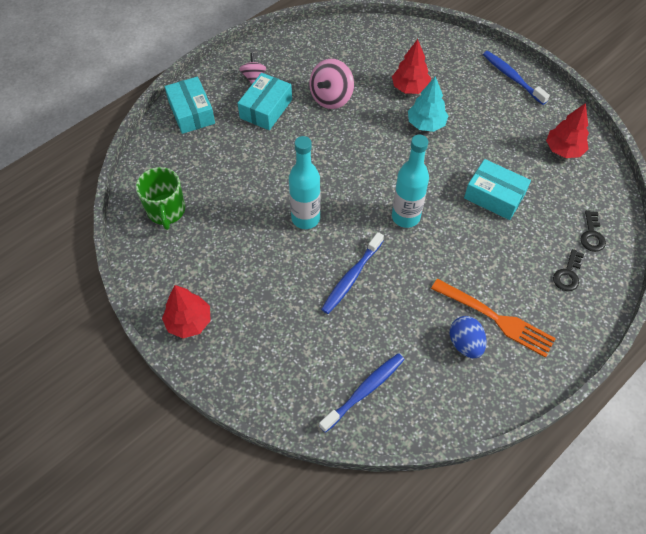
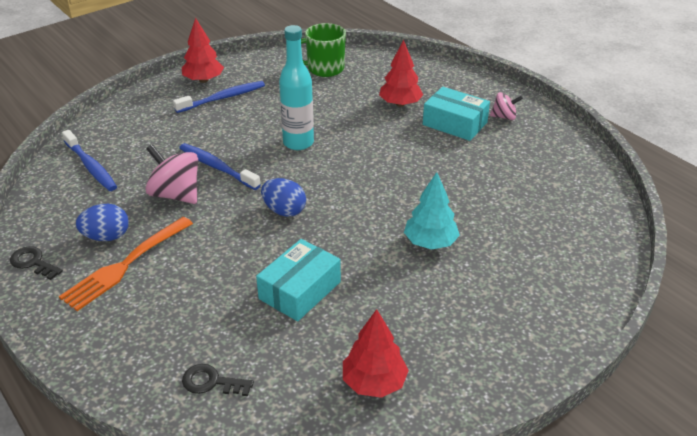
camera: 95 degrees right, 20 degrees down
turquoise box [165,76,215,134] -> none
pink spinning top [309,59,354,109] -> pink spinning top moved to [145,144,198,204]
red tree [392,39,431,94] -> red tree moved to [379,40,423,107]
turquoise bottle [392,135,429,228] -> blue egg [261,178,306,217]
blue toothbrush [483,51,550,105] -> blue toothbrush moved to [173,81,265,113]
black key [553,249,584,291] -> black key moved to [10,246,63,280]

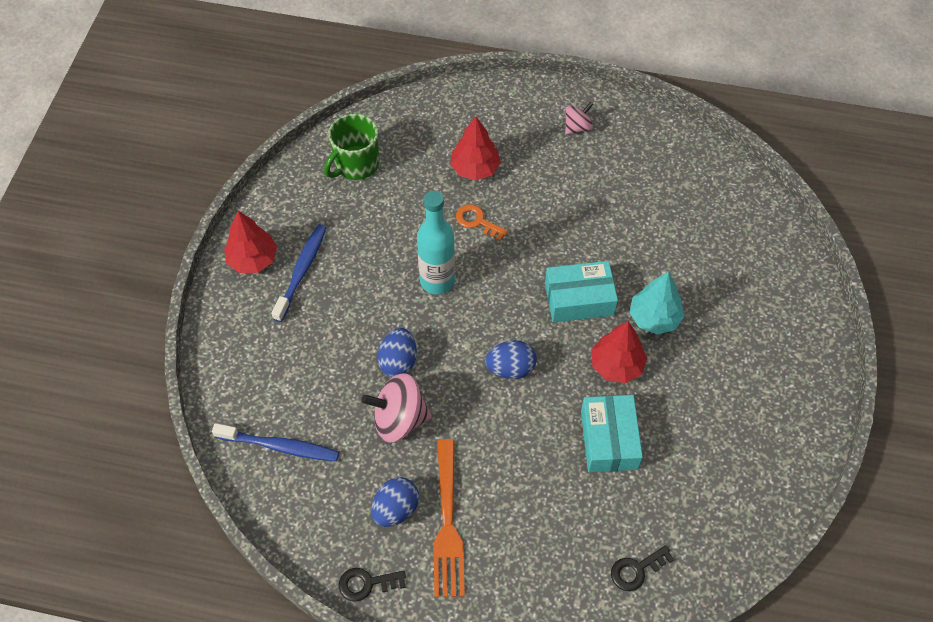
camera: 40 degrees left, 20 degrees up
blue toothbrush [179,143,261,190] -> blue egg [377,328,417,377]
red tree [343,309,409,398] -> red tree moved to [591,322,647,383]
turquoise box [423,87,490,141] -> turquoise box moved to [545,261,618,322]
none -> orange key [456,204,508,241]

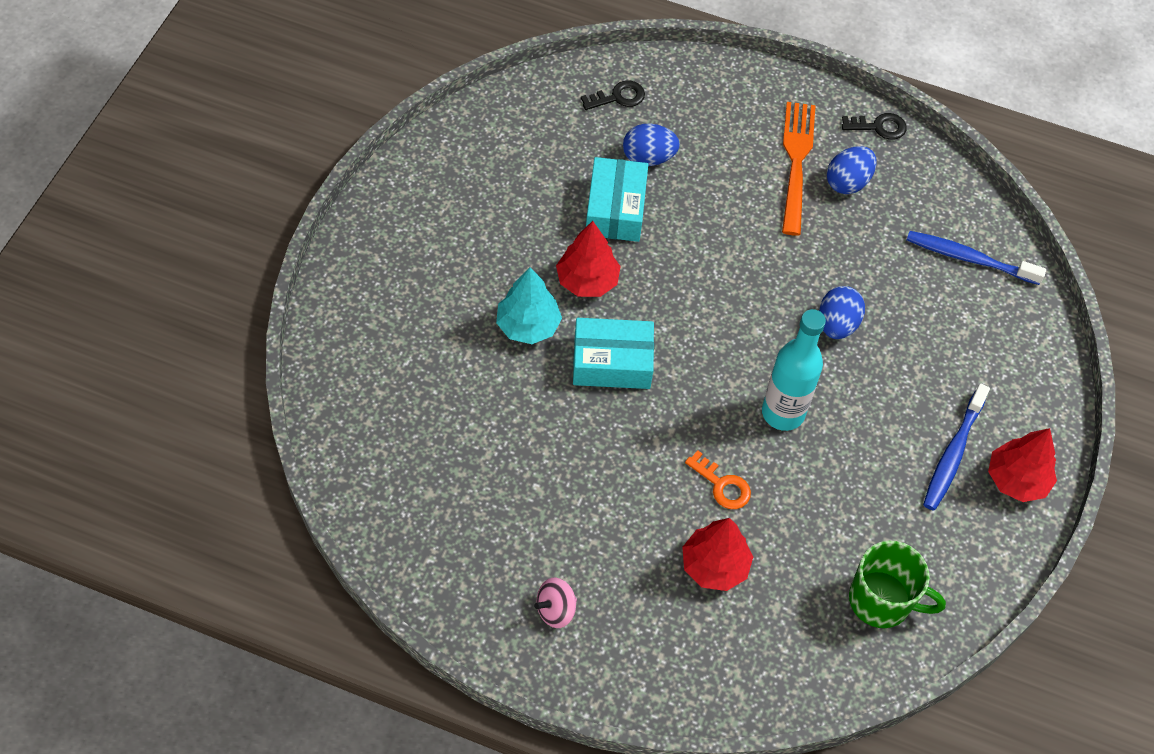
camera: 175 degrees left, 0 degrees up
green mug [324,114,379,180] -> green mug turned 60 degrees clockwise [849,541,946,628]
pink spinning top [361,373,432,442] -> none
blue egg [485,340,537,379] -> blue egg moved to [623,124,680,166]

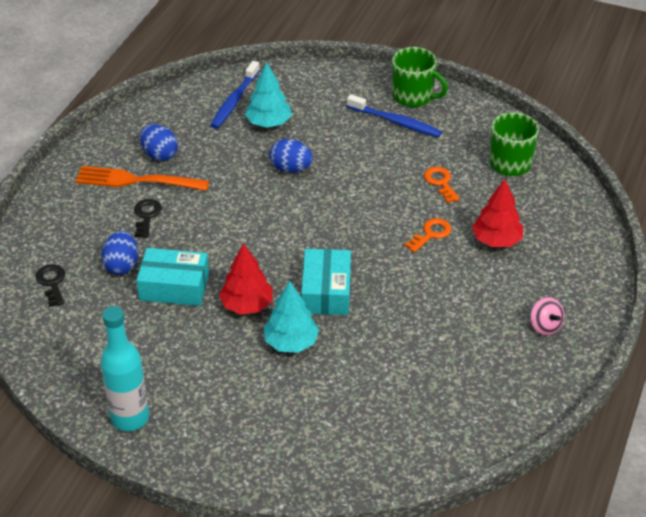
camera: 85 degrees left, 15 degrees down
turquoise bottle [762,309,826,431] -> turquoise bottle moved to [100,306,149,431]
black key [842,113,907,140] -> black key moved to [134,199,162,238]
red tree [988,428,1057,502] -> green mug [392,47,448,107]
none -> turquoise tree [245,62,292,128]
none -> orange key [424,167,460,203]

